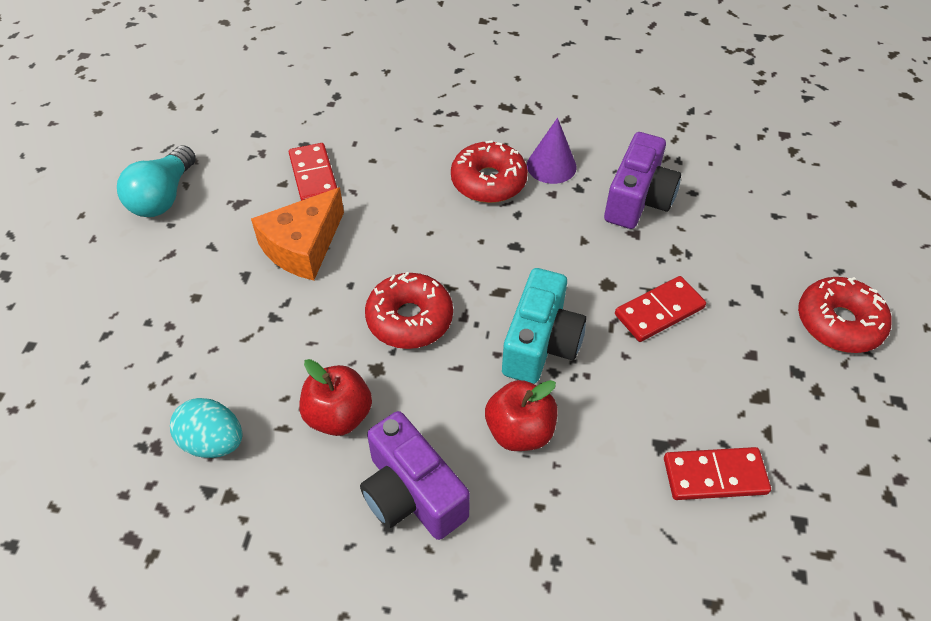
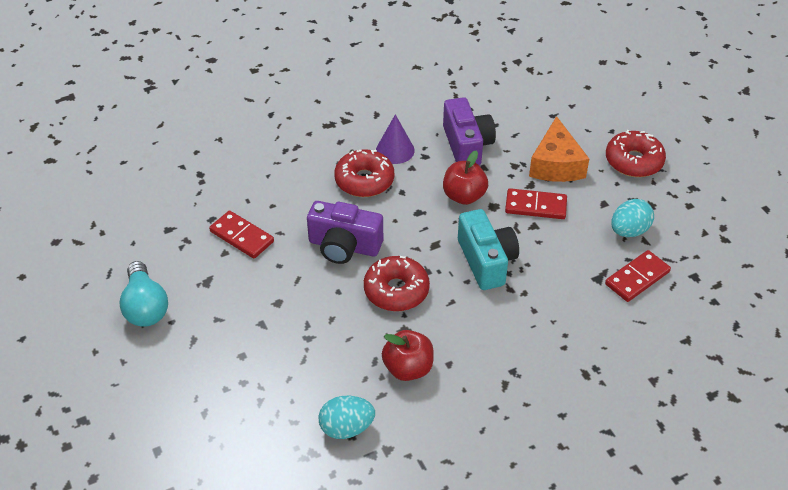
camera: 35 degrees left, 5 degrees down
orange cheese [251,187,344,280] -> orange cheese moved to [529,116,589,182]
purple camera [360,411,470,540] -> purple camera moved to [307,201,383,264]
red apple [485,380,557,451] -> red apple moved to [443,150,488,205]
red domino [615,276,706,342] -> red domino turned 75 degrees clockwise [505,188,567,219]
none -> turquoise egg [611,199,654,237]

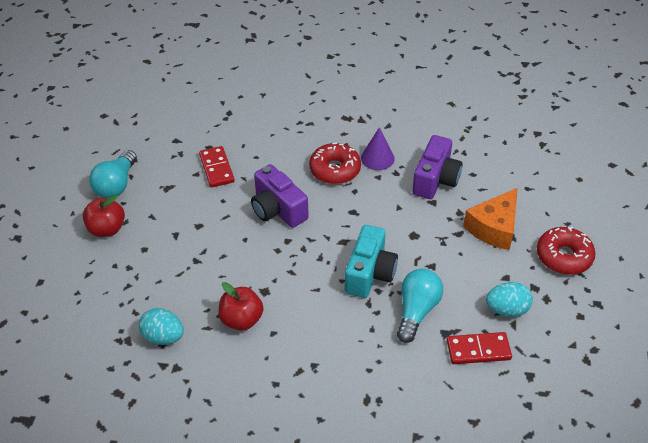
camera: 35 degrees right, 0 degrees up
red donut [364,256,430,311] -> none
red apple [443,150,488,205] -> red apple moved to [83,194,125,237]
red domino [505,188,567,219] -> none
none -> turquoise light bulb [397,269,443,343]

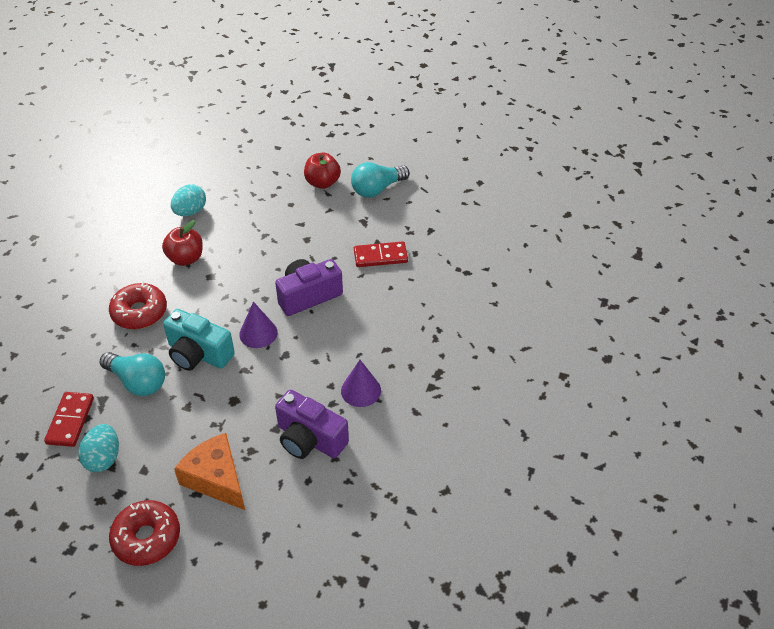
camera: 100 degrees right, 0 degrees up
turquoise light bulb [89,150,137,198] -> turquoise light bulb turned 60 degrees counterclockwise [351,162,410,198]
red donut [309,142,361,184] -> red donut moved to [109,282,167,329]
none -> purple cone [239,302,278,348]

